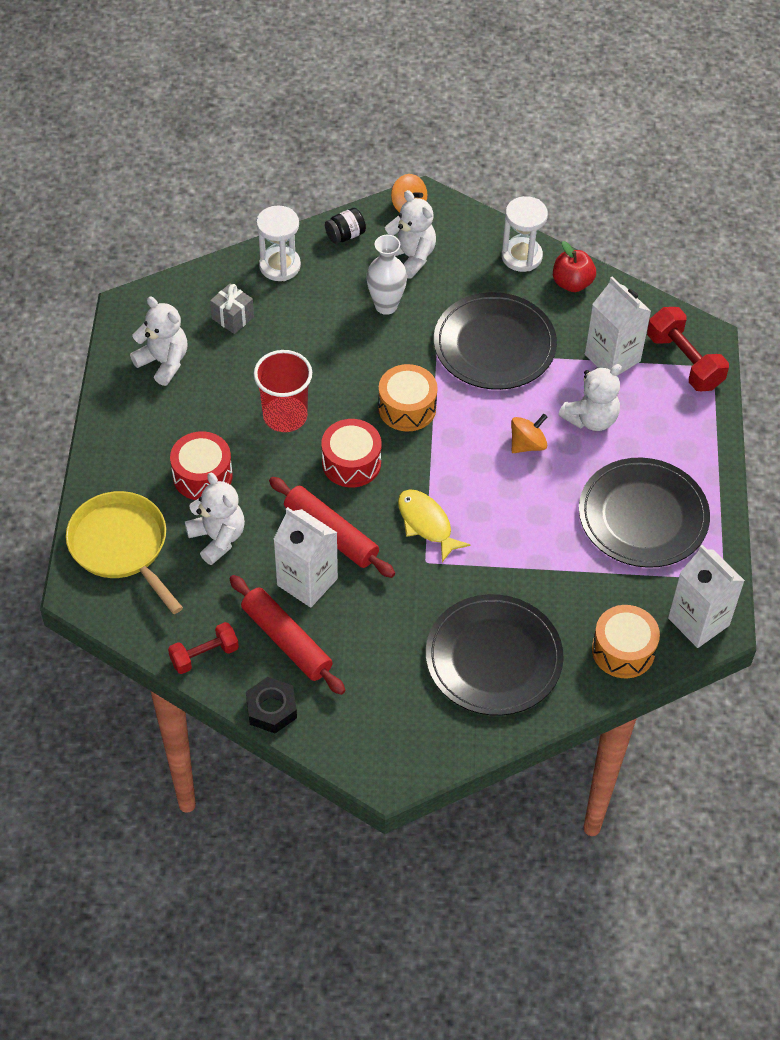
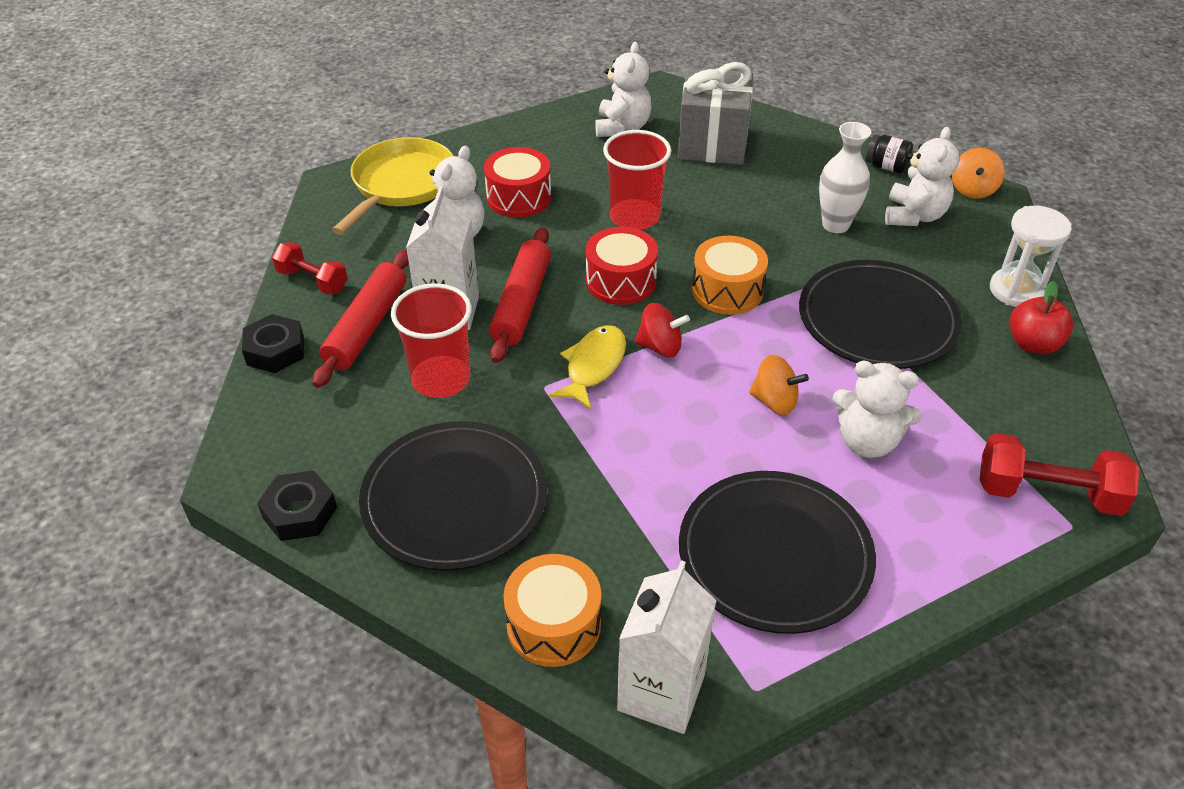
camera: 60 degrees right, 10 degrees down
grey gift [210,284,254,334] -> grey gift [678,62,753,165], size x2.02
white hourglass [256,206,301,281] -> none
white carton [585,277,651,376] -> none
red dumbbell [647,307,729,391] -> red dumbbell turned 75 degrees clockwise [979,433,1140,516]
none -> black nut [257,470,337,541]
none -> red cup [391,283,472,398]
none -> red spinning top [635,303,690,357]

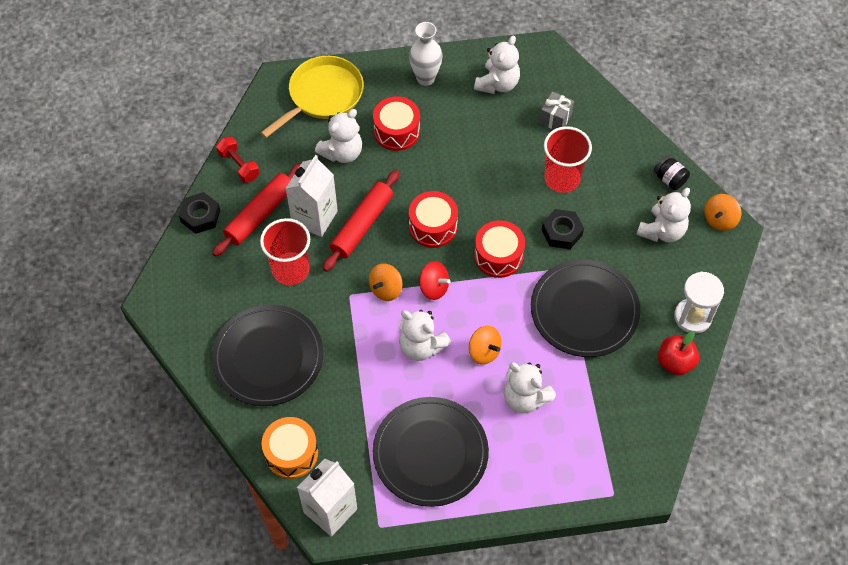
camera: 20 degrees right, 15 degrees up
black nut [257,470,337,541] -> black nut moved to [542,209,584,249]
yellow fish [549,325,626,410] -> orange spinning top [369,263,403,301]
red cup [603,130,671,230] -> red cup moved to [544,126,592,193]
grey gift [678,62,753,165] -> grey gift [539,91,574,130], size x0.50
orange drum [692,236,768,315] -> red drum [474,220,525,278]
white vase [819,122,871,233] -> white vase moved to [409,22,442,86]
red dumbbell [979,433,1140,516] -> none
none -> white teddy bear [399,310,451,361]

